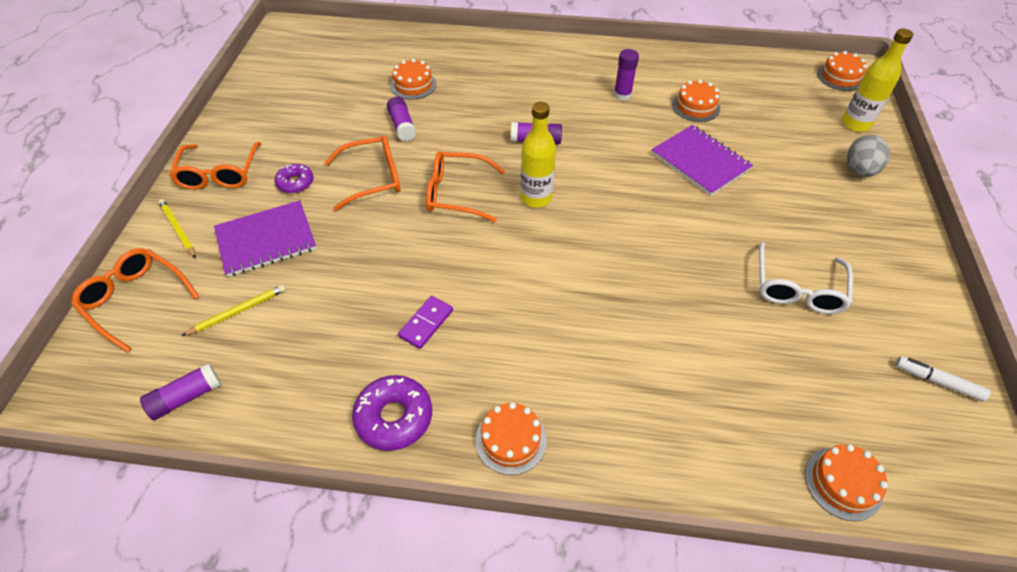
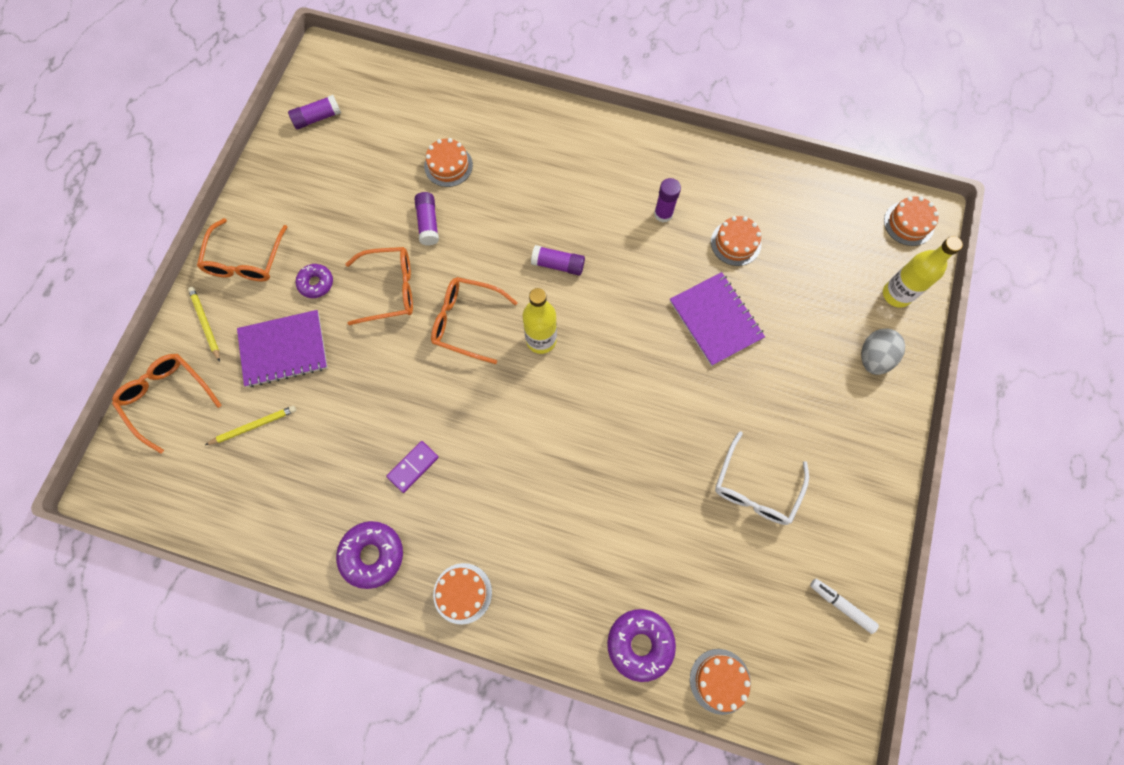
camera: 10 degrees right, 20 degrees up
purple glue stick [140,363,221,420] -> purple glue stick moved to [288,95,341,129]
none -> purple donut [607,609,676,682]

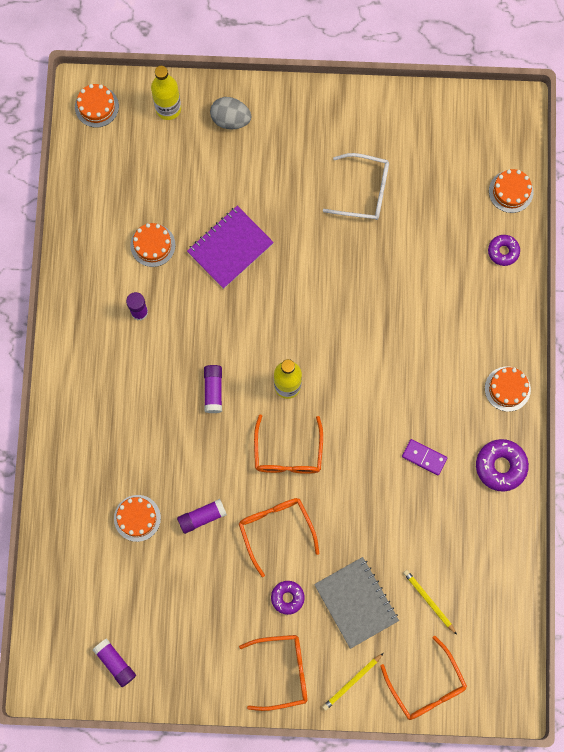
camera: 105 degrees left, 5 degrees up
orange glasses [112,354,222,454] -> orange glasses turned 60 degrees counterclockwise [380,636,467,720]
purple notebook [237,310,328,387] -> grey notebook [314,557,399,649]
purple donut [607,609,676,682] -> purple donut [488,235,520,266], size x0.63
white marker [810,579,879,634] -> none

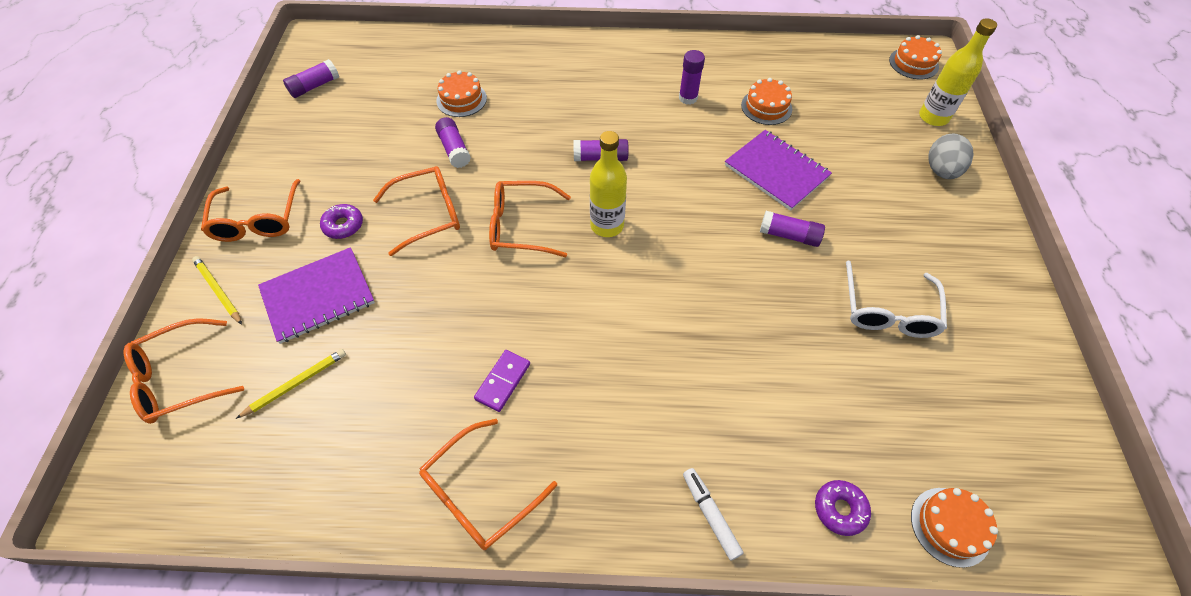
camera: 90 degrees right, 20 degrees down
grey notebook [314,557,399,649] -> purple notebook [258,247,375,344]
purple donut [476,439,529,492] -> orange glasses [419,419,557,550]
orange cake [485,366,531,412] -> none
none -> white marker [683,468,743,561]
none -> purple glue stick [760,211,825,247]

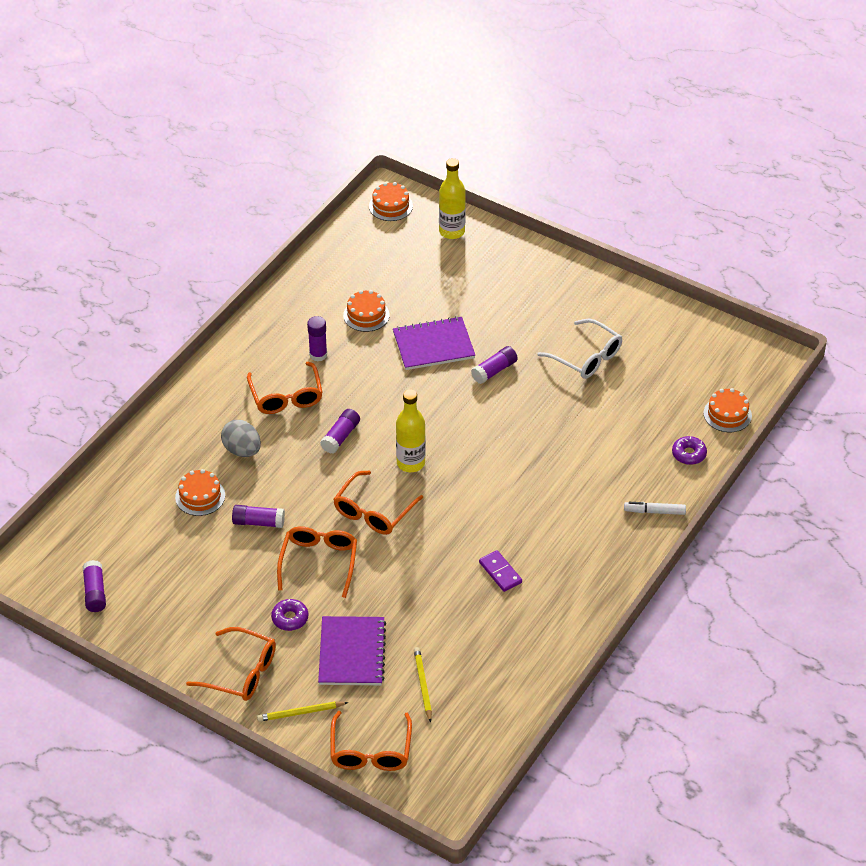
camera: 60 degrees left, 10 degrees down
orange glasses [419,419,557,550] -> orange glasses moved to [247,362,323,414]
grey egg [928,133,974,179] -> grey egg moved to [221,420,261,457]

